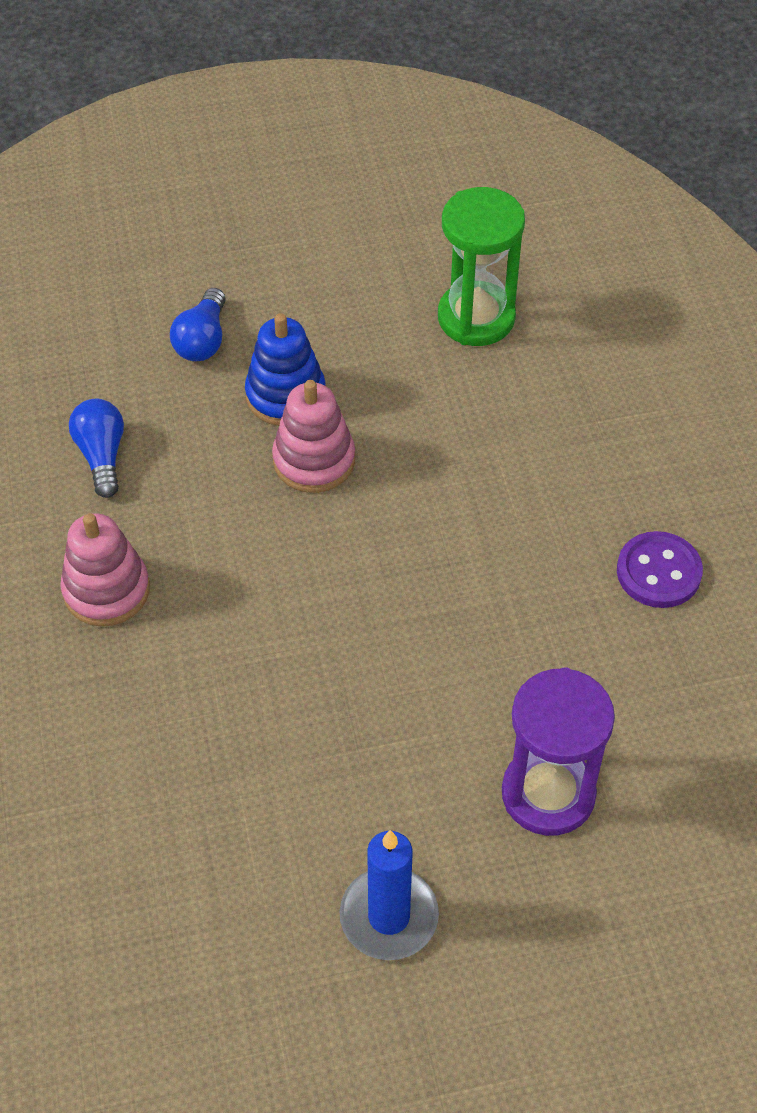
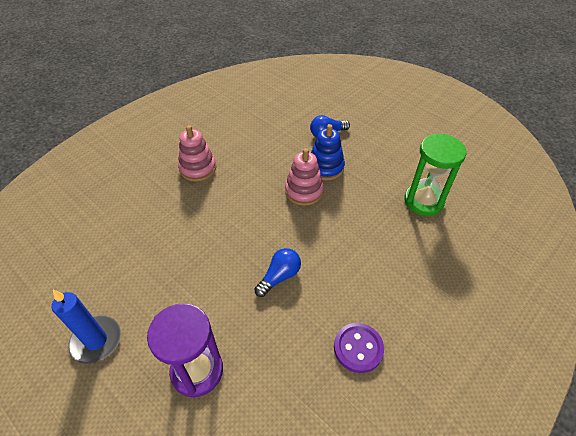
camera: 55 degrees right, 5 degrees down
blue light bulb [69,399,124,498] -> blue light bulb moved to [254,248,301,297]

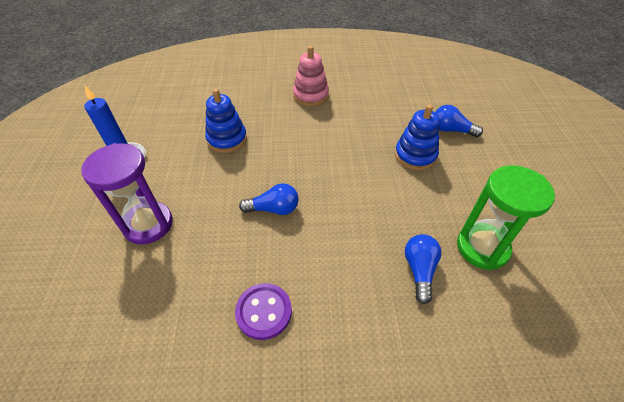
camera: 45 degrees right, 0 degrees up
pink stacking toy [285,148,324,206] -> none
none -> blue stacking toy [205,89,247,153]
none -> blue light bulb [405,234,442,304]

